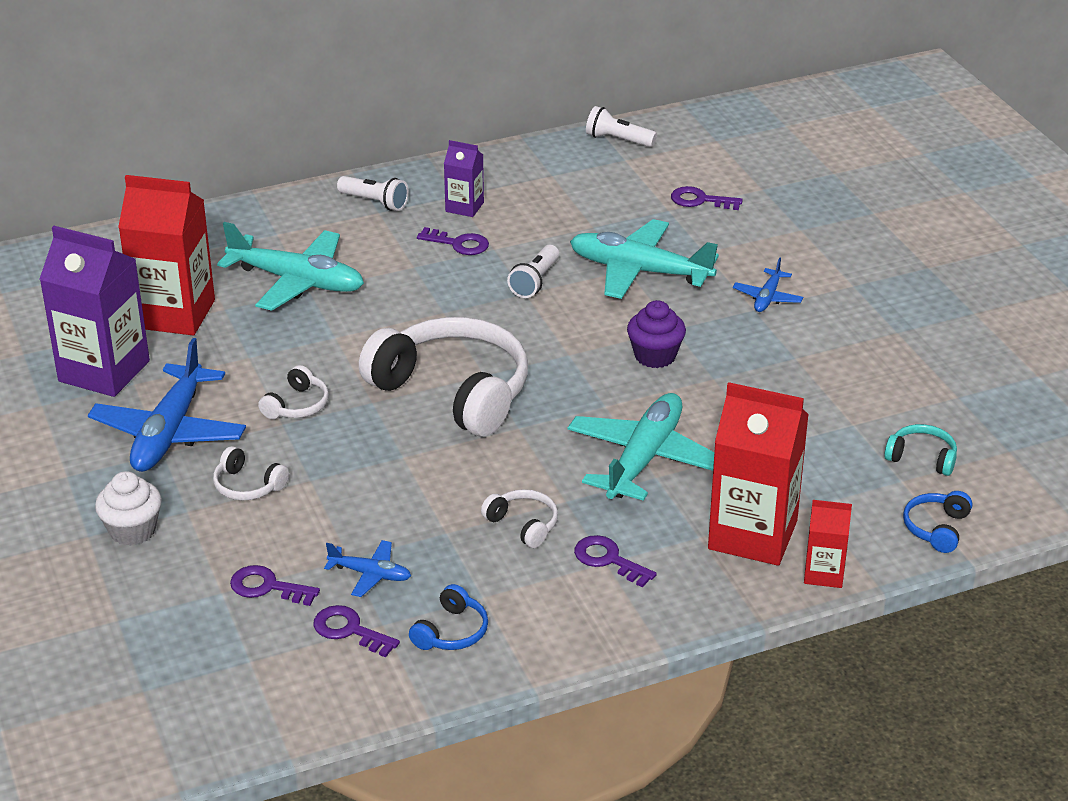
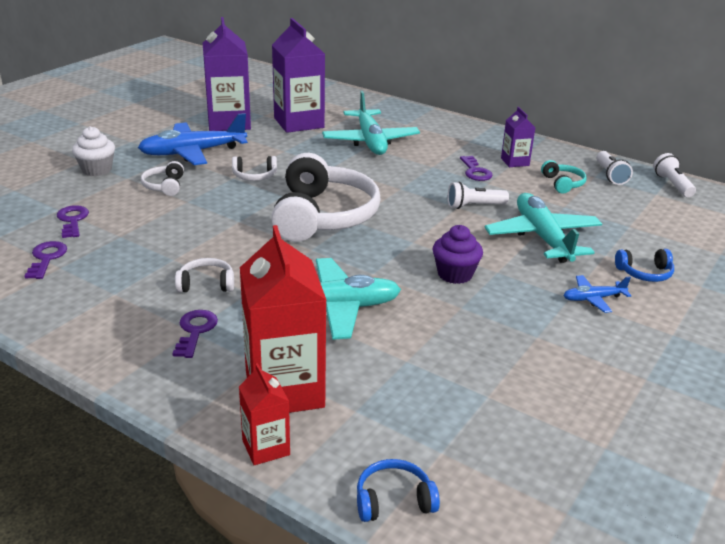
camera: 55 degrees right, 5 degrees down
red carton [118,175,215,335] -> purple carton [272,18,325,133]
blue plane [324,540,411,597] -> none
white flashlight [337,176,409,211] -> white flashlight moved to [596,151,633,185]
blue headphones [409,584,488,650] -> blue headphones moved to [615,249,674,282]
white headphones [481,489,558,548] -> white headphones turned 105 degrees counterclockwise [175,258,234,293]
purple key [671,186,743,210] -> none
turquoise headphones [884,424,957,476] -> turquoise headphones moved to [541,160,587,194]

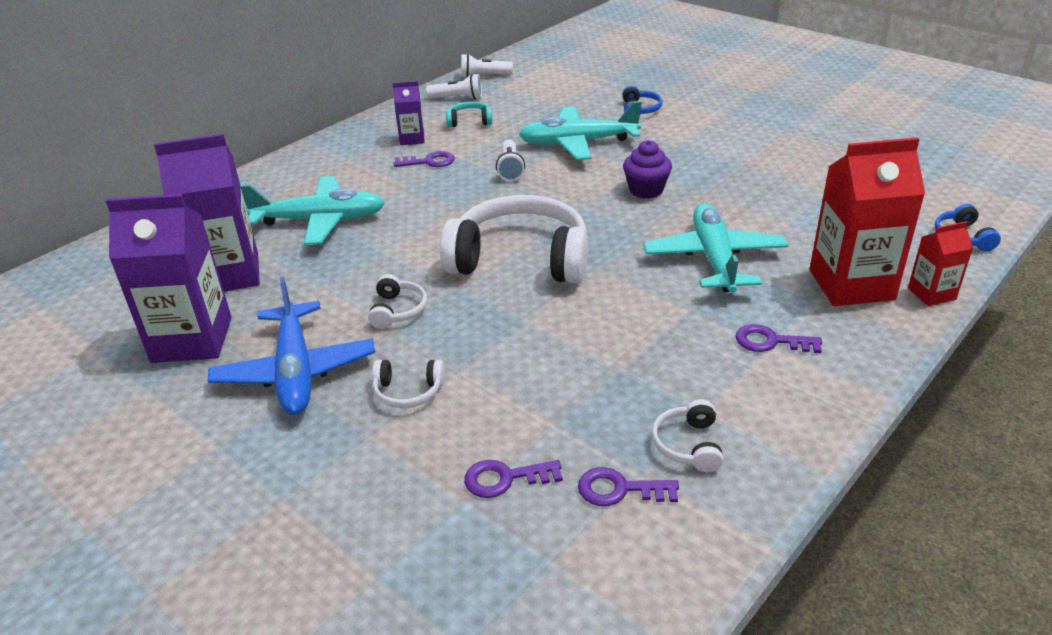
camera: 80 degrees left, 5 degrees up
white cupcake [72,126,115,176] -> none
white headphones [175,258,234,293] -> white headphones moved to [652,399,724,472]
blue plane [563,275,631,313] -> none

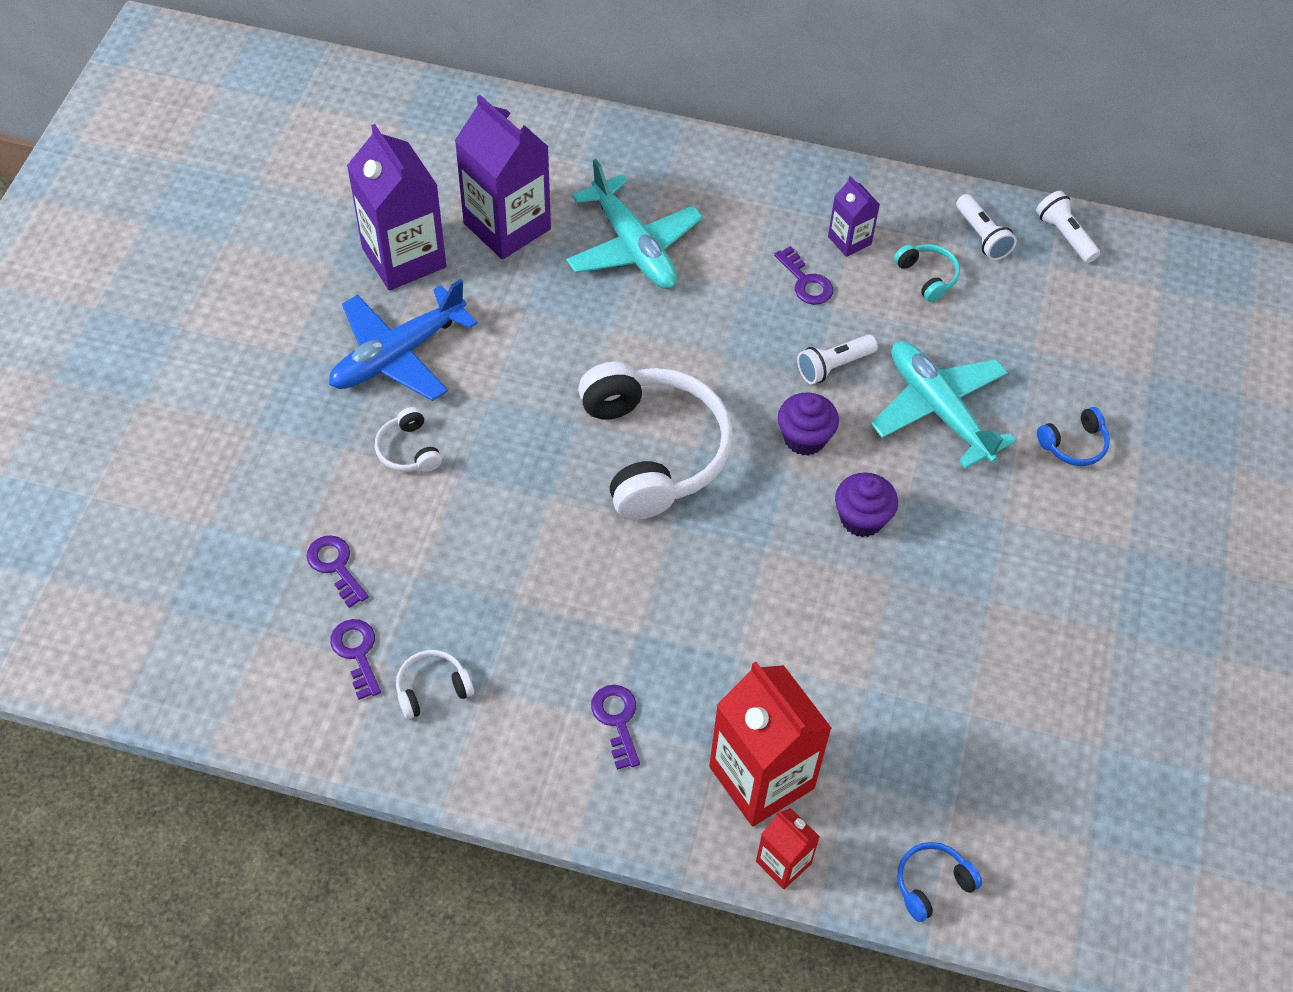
camera: 60 degrees right, 20 degrees up
white headphones [368,274,427,329] -> none
turquoise plane [643,203,788,293] -> none
none -> purple cupcake [778,392,839,455]

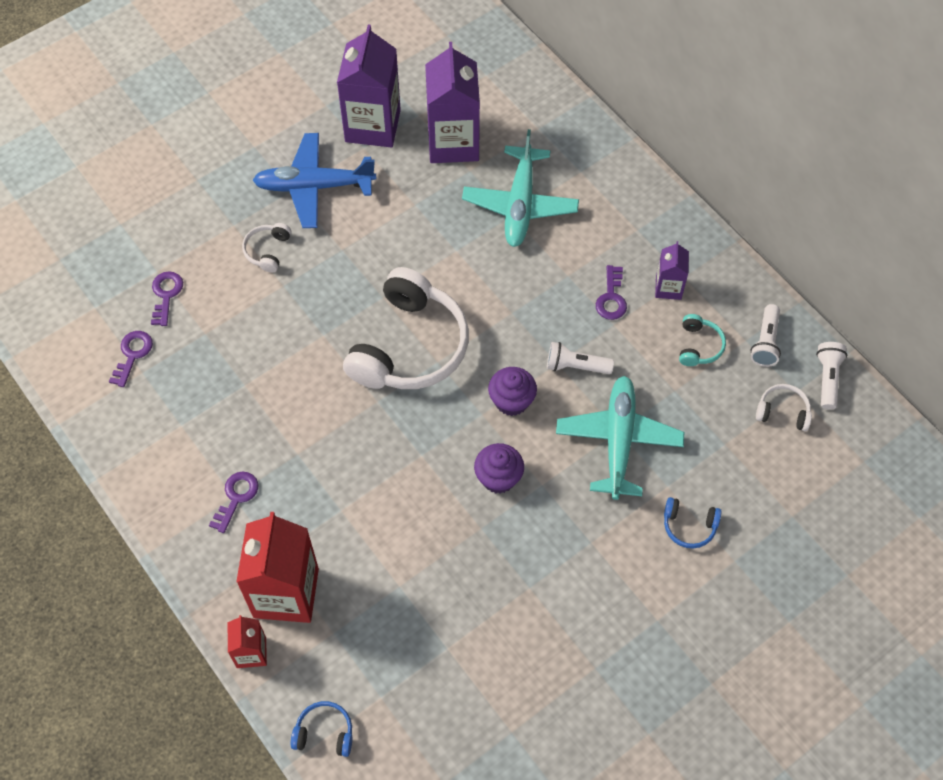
camera: 40 degrees right, 5 degrees up
white headphones [396,650,474,719] -> white headphones moved to [756,384,812,431]

